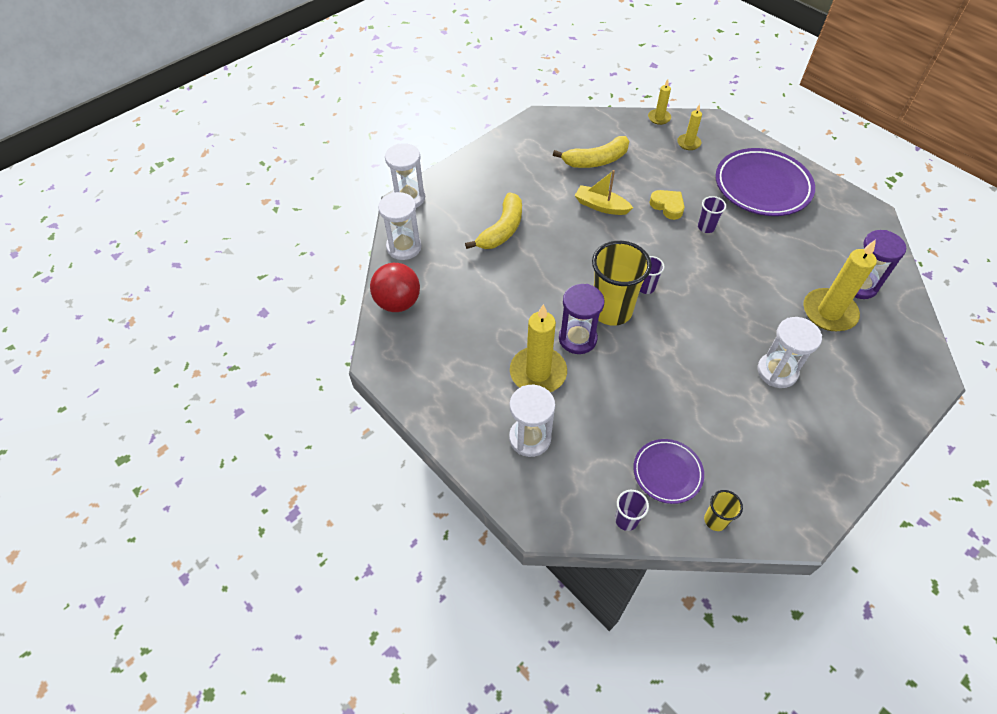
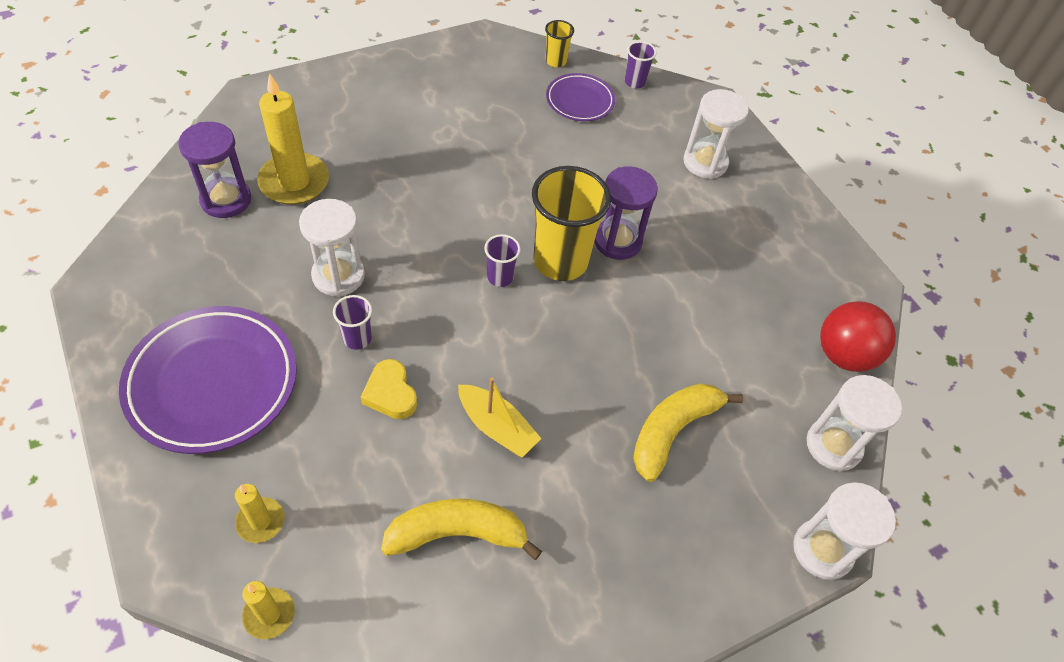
camera: 170 degrees left, 0 degrees up
yellow candle [510,304,567,392] -> none
white hourglass [757,317,822,388] -> white hourglass moved to [299,199,365,297]

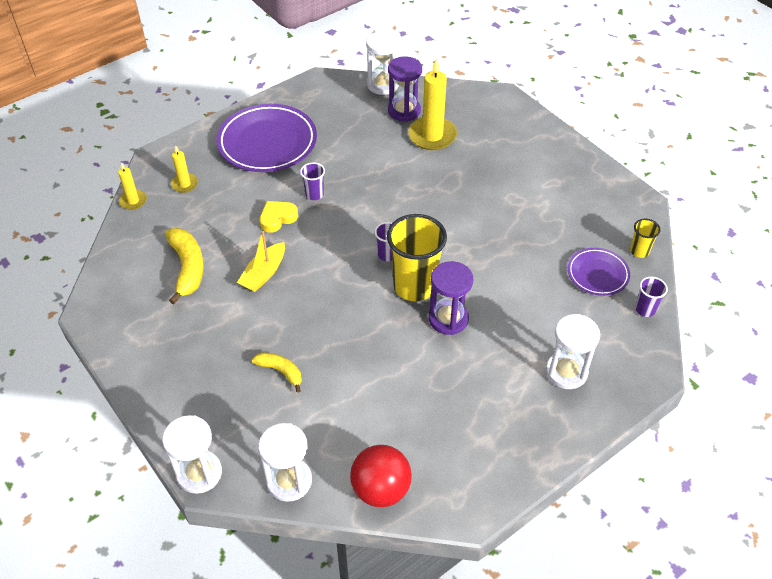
camera: 85 degrees right, 5 degrees down
white hourglass [299,199,365,297] -> white hourglass moved to [366,31,400,95]
yellow banana [633,384,743,482] -> yellow banana [252,352,302,393], size x0.60

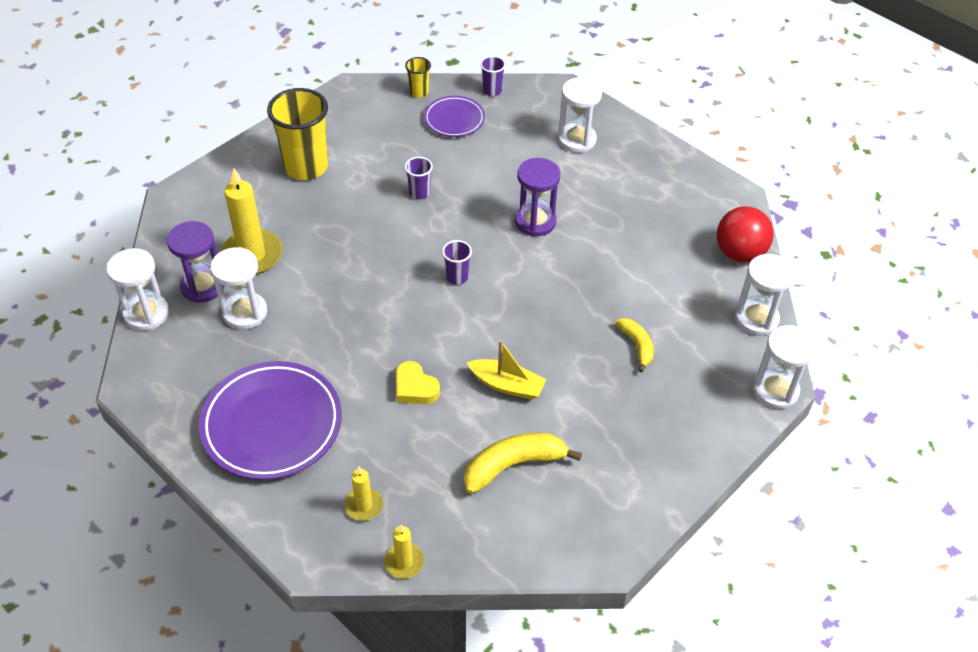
camera: 100 degrees left, 0 degrees up
yellow banana [252,352,302,393] -> yellow banana turned 135 degrees clockwise [616,318,654,373]
purple cup [300,162,325,200] -> purple cup moved to [405,157,433,200]
yellow cup [387,214,447,301] -> yellow cup moved to [267,88,328,180]
none -> white hourglass [210,247,267,330]

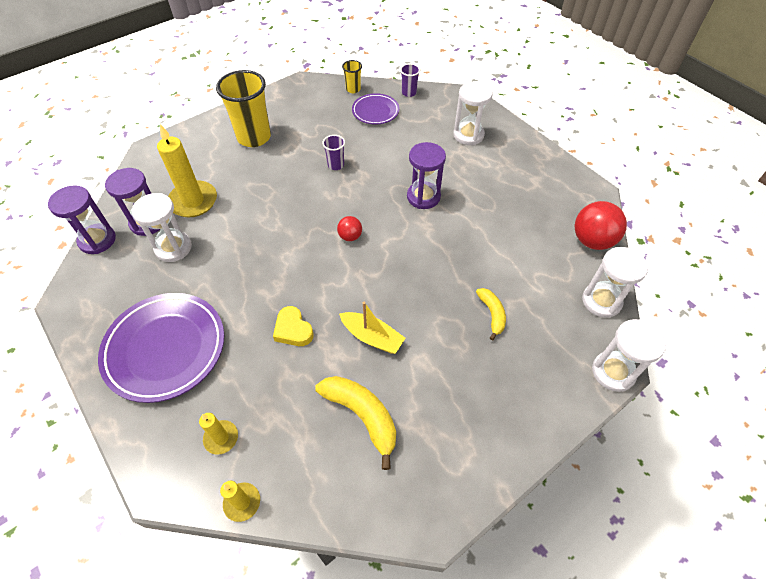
camera: 10 degrees right, 5 degrees up
white hourglass [106,248,169,331] -> purple hourglass [48,185,116,254]
purple cup [442,240,472,285] -> red ball [337,216,362,241]
yellow banana [464,433,582,494] -> yellow banana turned 60 degrees clockwise [315,376,396,470]

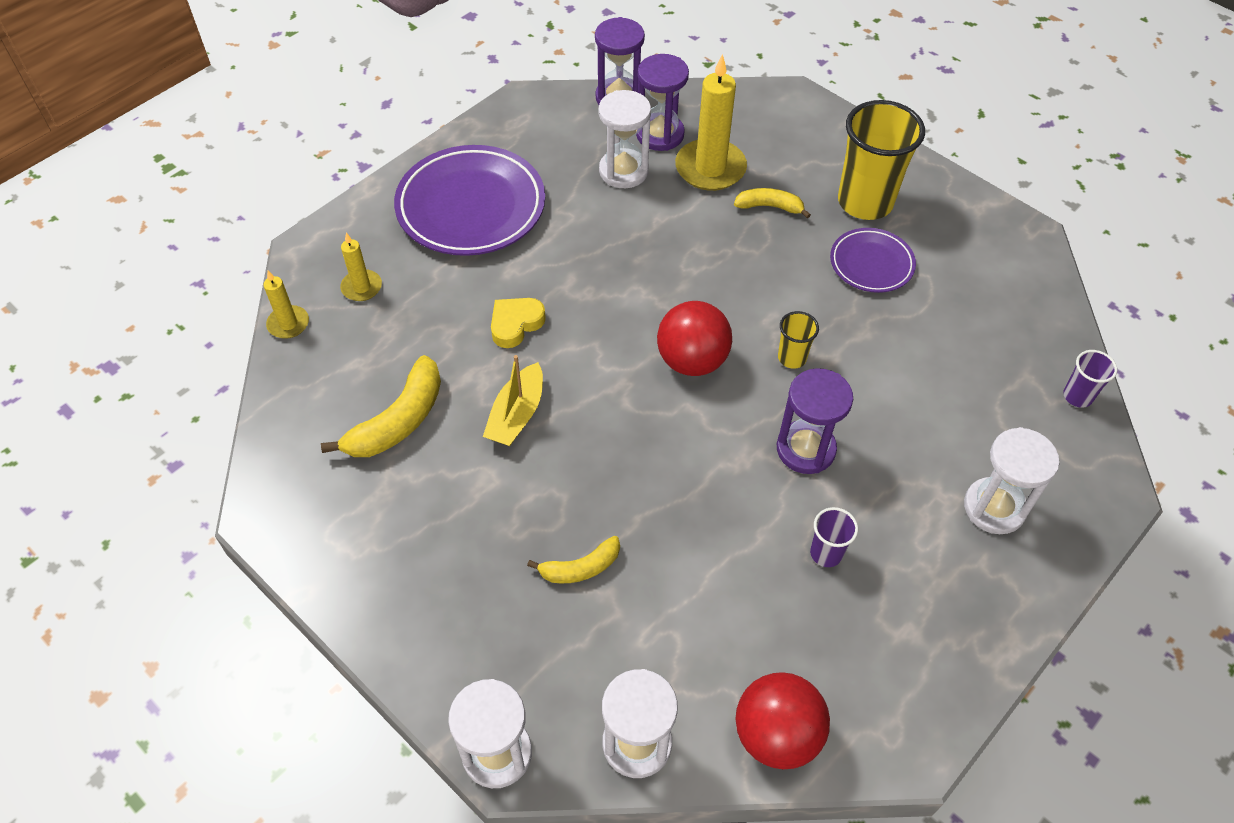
camera: 80 degrees right, 0 degrees up
purple cup [322,135,345,170] -> purple cup moved to [810,507,858,567]
red ball [337,216,362,241] -> red ball [657,301,732,376], size x1.88
yellow cup [342,60,362,93] -> yellow cup moved to [778,311,819,369]
purple plate [352,93,399,125] -> purple plate moved to [830,228,916,293]
none -> yellow banana [734,188,811,218]

